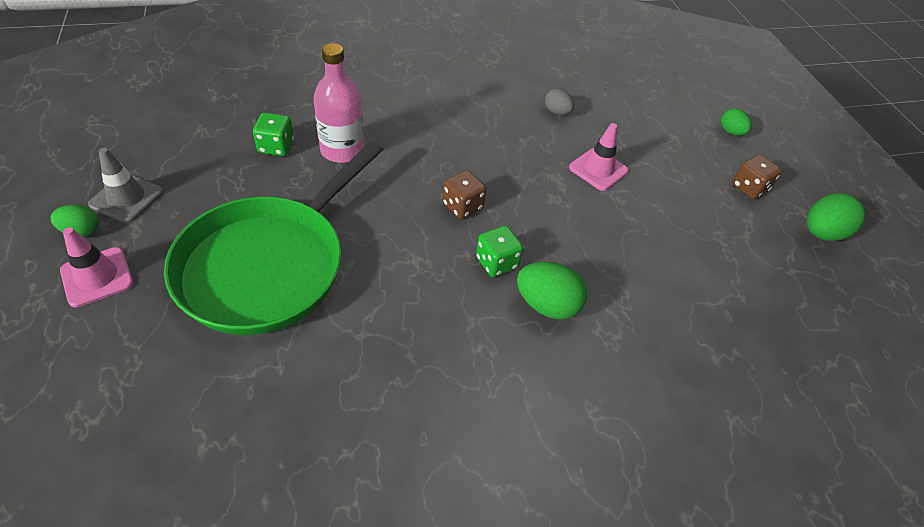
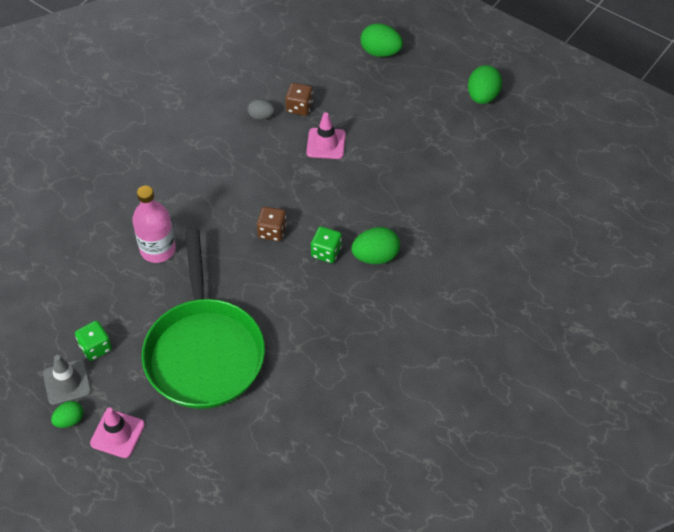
camera: 35 degrees left, 5 degrees up
green dice [253,113,294,156] -> green dice moved to [75,321,112,361]
green egg [721,108,752,136] -> green egg [360,24,403,57], size x1.64
brown dice [732,154,782,199] -> brown dice moved to [285,83,313,116]

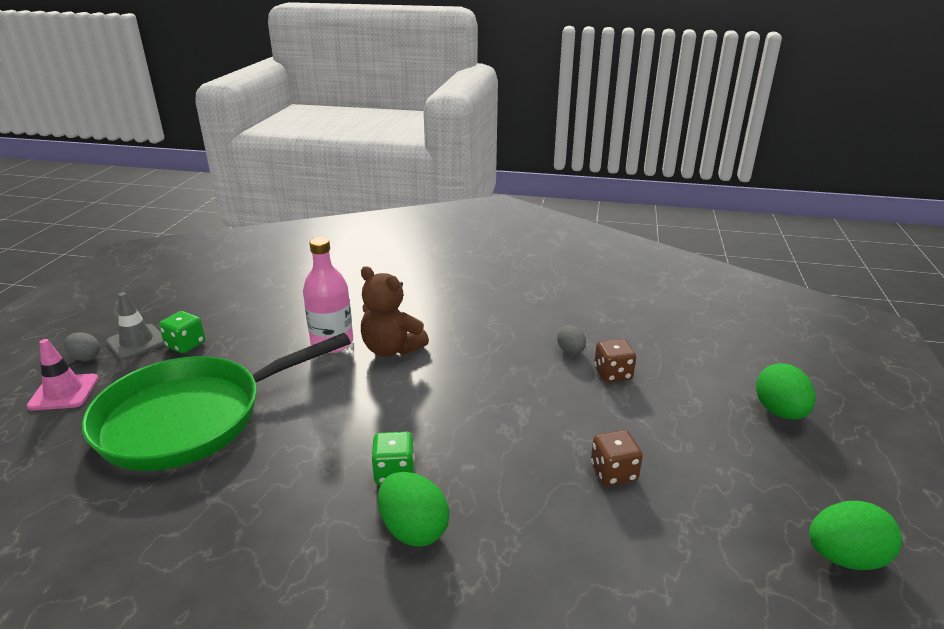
camera: 65 degrees right, 25 degrees down
green egg [51,401,83,428] -> grey egg [64,332,100,361]
brown dice [257,207,287,241] -> brown dice moved to [591,430,643,486]
pink traffic cone [306,112,346,159] -> none
none -> brown teddy bear [361,266,429,356]

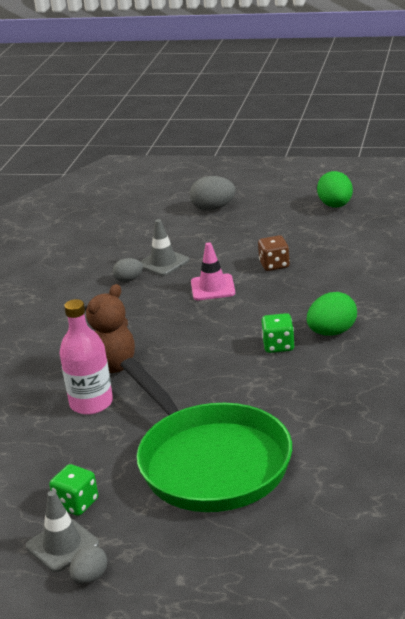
camera: 85 degrees left, 0 degrees up
pink traffic cone [27,339,99,410] -> pink traffic cone moved to [191,242,235,300]
brown dice [594,339,636,383] -> grey traffic cone [140,219,190,276]
green egg [756,363,816,420] -> grey egg [190,176,236,211]

